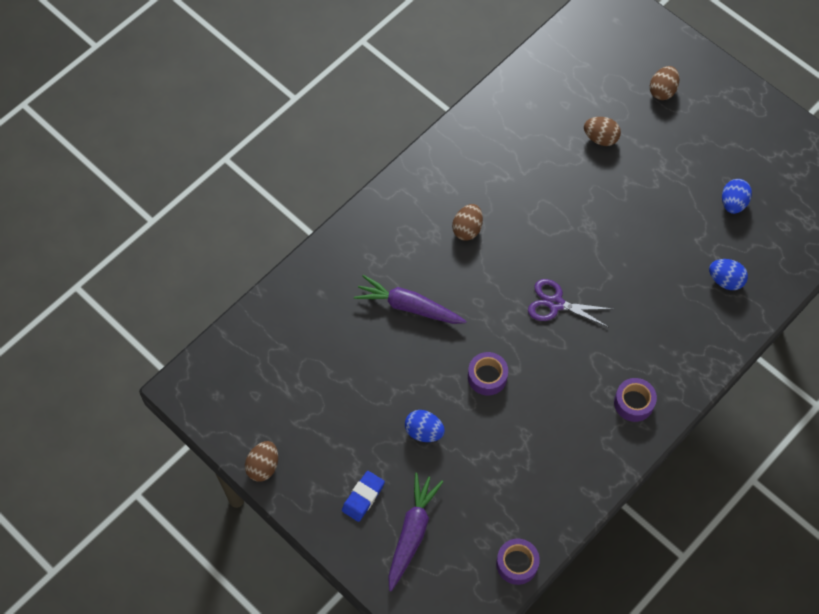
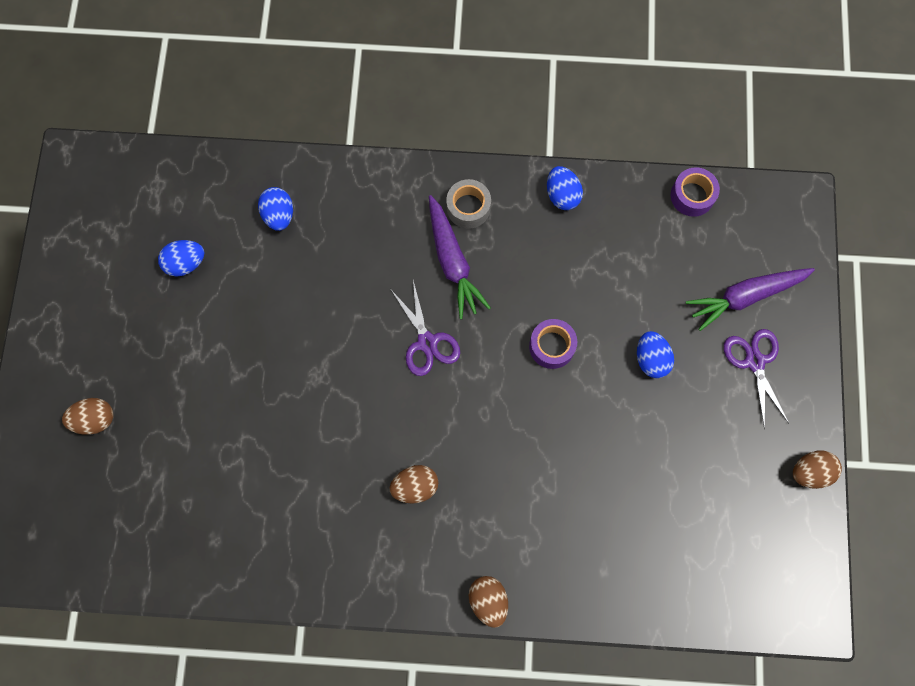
camera: 130 degrees left, 10 degrees up
blue eraser [342,471,385,522] -> purple scissors [724,329,789,429]
purple carrot [354,275,467,324] -> purple carrot moved to [429,195,491,319]
brown egg [584,117,621,146] -> brown egg moved to [468,576,508,628]
purple tape [614,378,657,422] -> grey tape [446,179,491,228]
none -> blue egg [547,166,583,210]

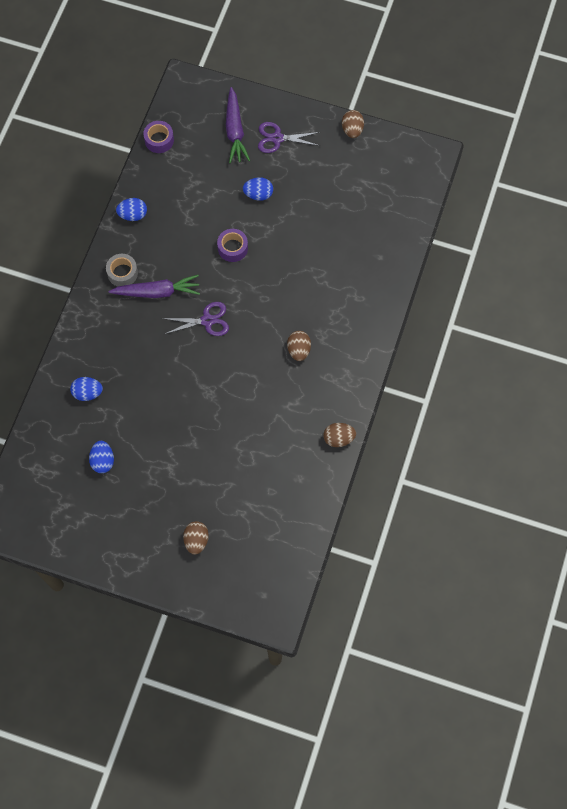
camera: 75 degrees left, 5 degrees down
brown egg [468,576,508,628] -> brown egg moved to [323,423,356,447]

